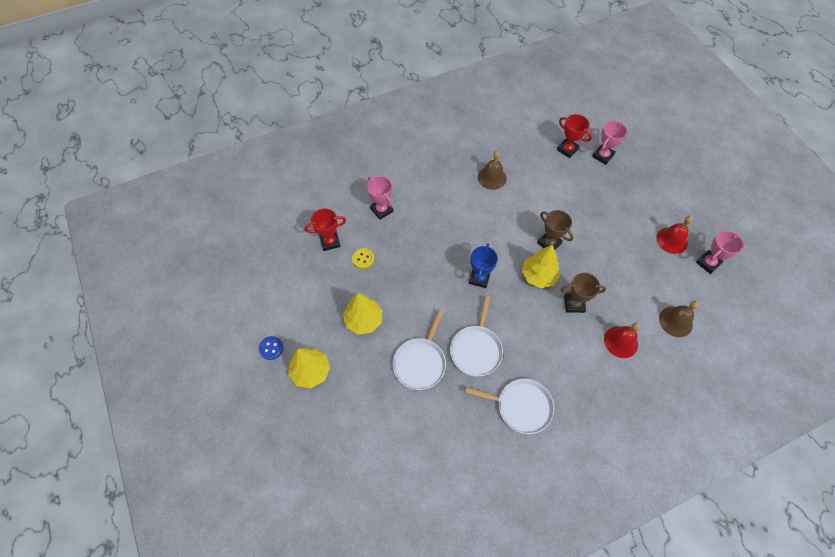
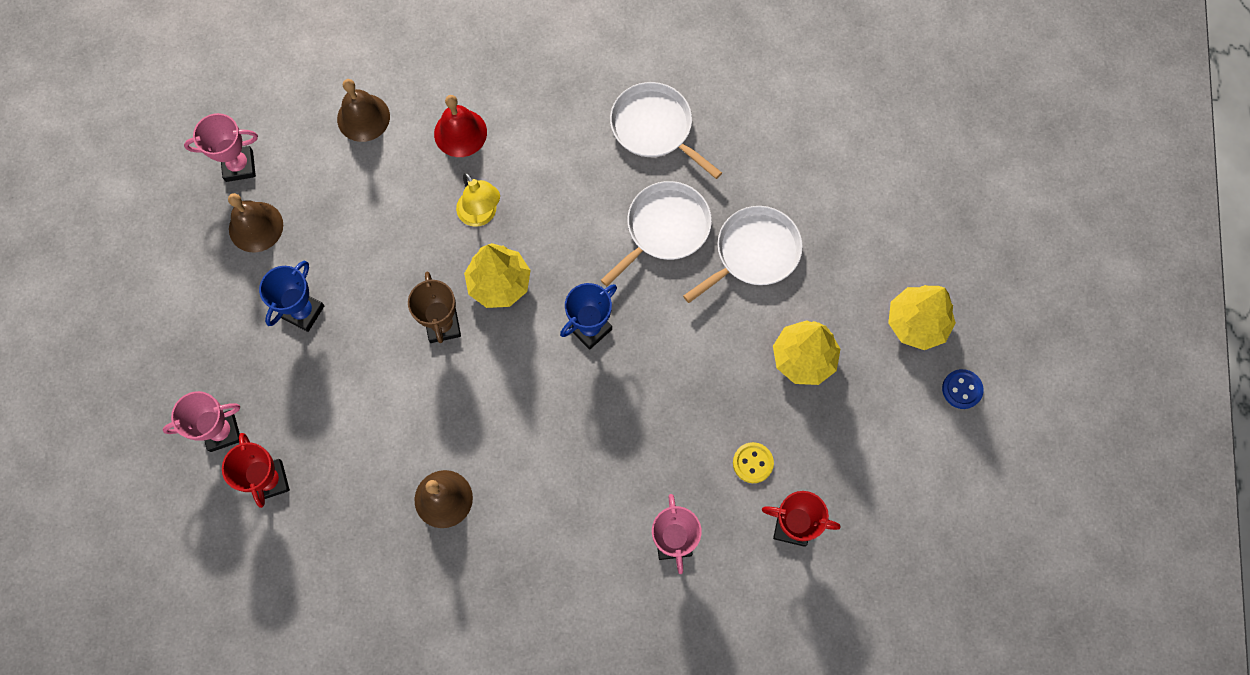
camera: 150 degrees left, 10 degrees up
brown trophy [561,273,606,313] -> yellow lamp [456,172,500,227]
red bell [656,216,693,254] -> brown bell [228,193,283,252]
none -> blue trophy [259,261,324,332]

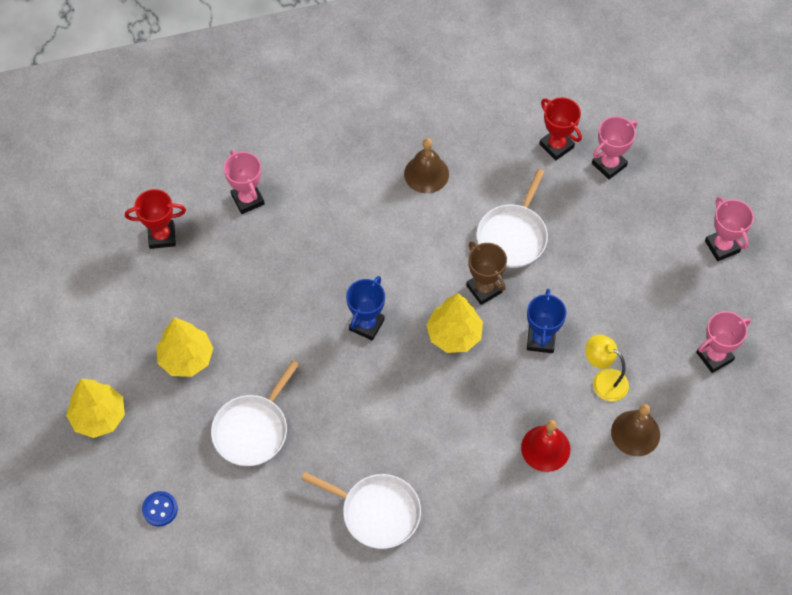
camera: 160 degrees right, 10 degrees down
brown bell [228,193,283,252] -> none
blue trophy [259,261,324,332] -> blue trophy moved to [527,289,566,353]
yellow lamp [456,172,500,227] -> yellow lamp moved to [585,334,629,401]
white pan [601,181,712,287] -> white pan moved to [477,169,548,268]
yellow button [733,442,774,483] -> none
blue button [942,369,984,409] -> blue button moved to [142,491,178,526]
none -> pink trophy [705,197,754,261]

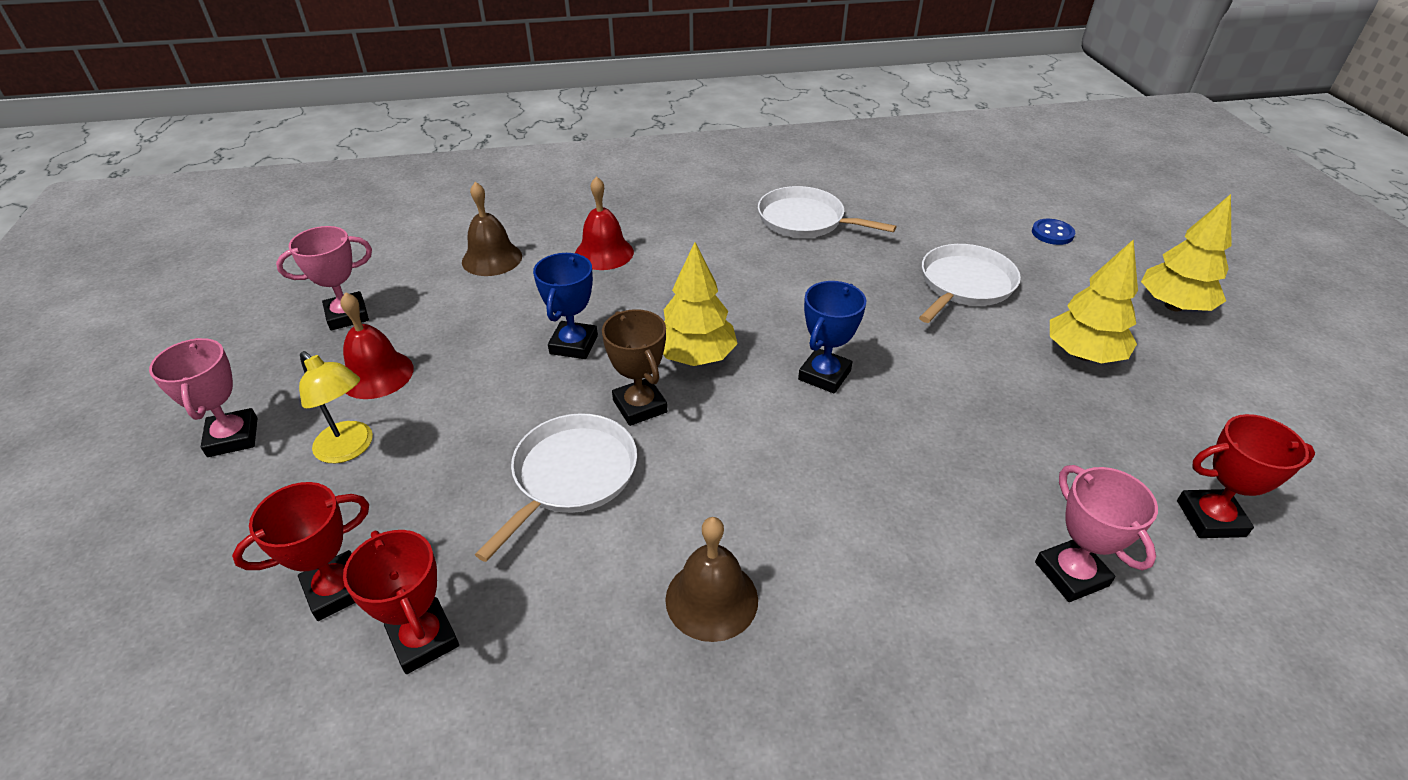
camera: 175 degrees left, 20 degrees down
yellow lamp [585,334,629,401] -> yellow lamp moved to [299,351,373,463]
pink trophy [592,116,637,179] -> red trophy [232,482,369,621]
none -> red bell [341,292,414,399]

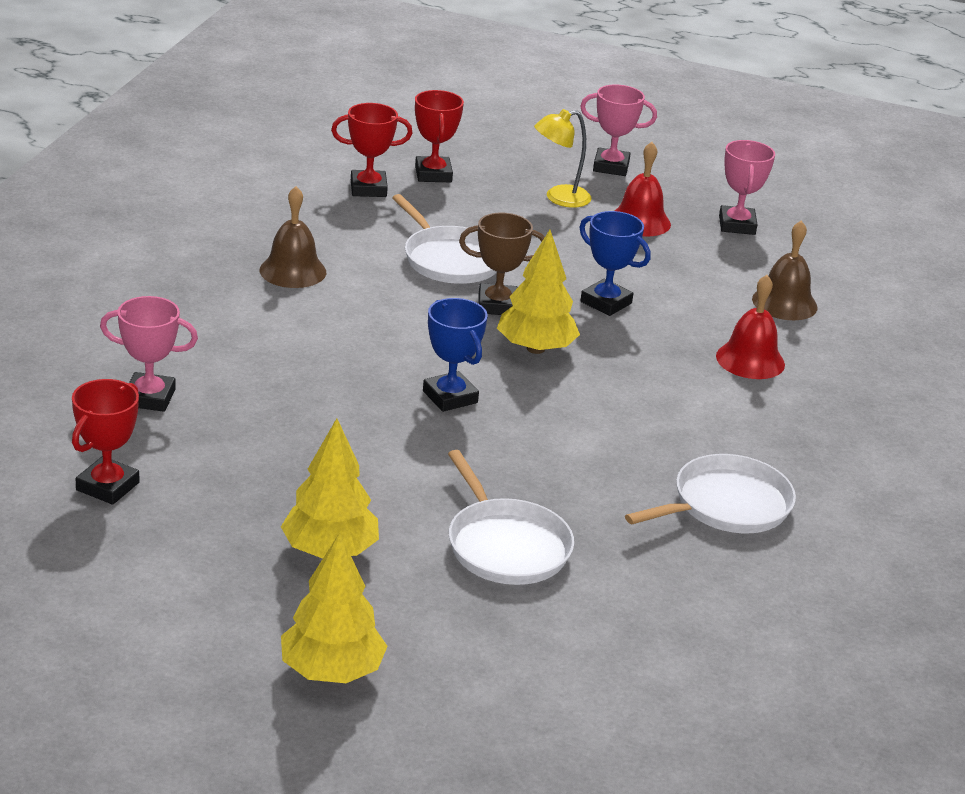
camera: 115 degrees right, 10 degrees down
blue button [1032,219,1075,245] -> none

